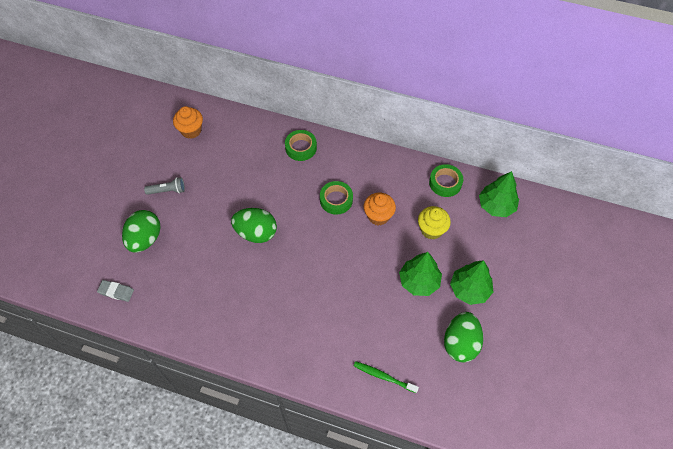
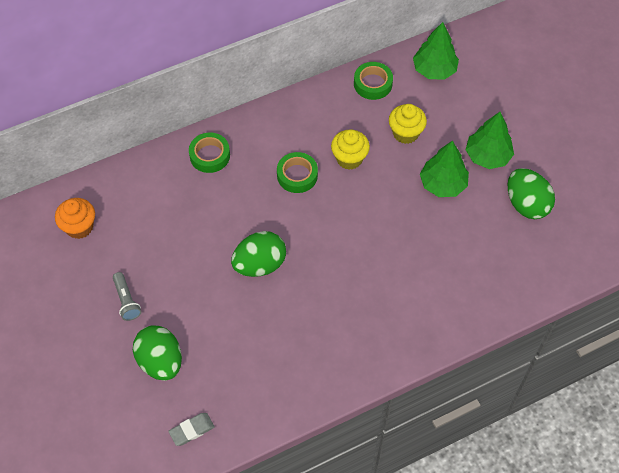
camera: 45 degrees left, 0 degrees up
grey flashlight [144,177,185,195] -> grey flashlight turned 120 degrees clockwise [113,272,141,321]
green toothbrush [354,361,419,393] -> none
orange cupcake [364,193,396,225] -> yellow cupcake [331,129,370,170]

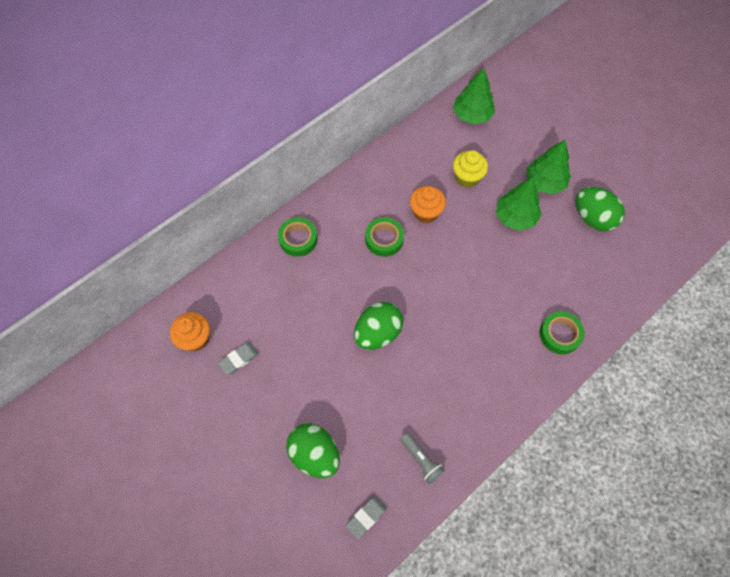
camera: 15 degrees left, 5 degrees up
grey flashlight [113,272,141,321] -> grey flashlight moved to [400,433,445,484]
yellow cupcake [331,129,370,170] -> orange cupcake [410,186,446,223]
green tape [354,62,393,100] -> green tape moved to [540,311,585,354]
none -> grey eraser [218,342,259,375]

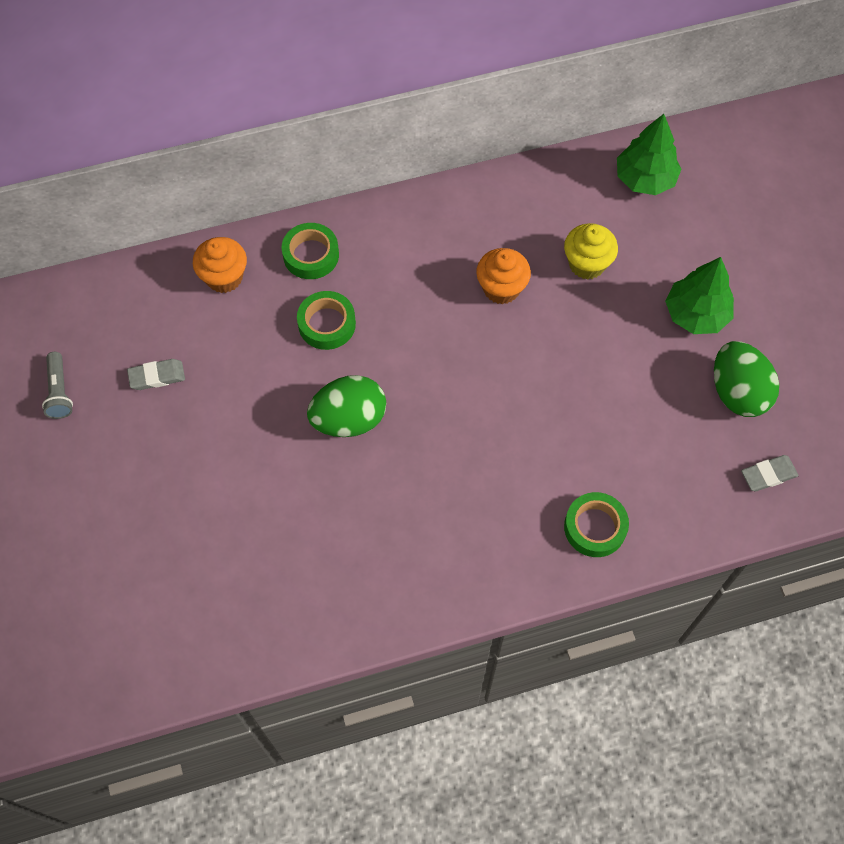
camera: 25 degrees right, 0 degrees up
orange cupcake [170,312,210,351] -> orange cupcake moved to [193,237,247,293]
green egg [286,423,340,478] -> none
grey eraser [346,495,387,539] -> grey eraser moved to [741,455,799,492]
green tape [365,217,404,257] -> green tape moved to [297,291,356,350]
grey flashlight [400,433,445,484] -> grey flashlight moved to [42,352,73,419]
green tree [496,177,542,231] -> none

